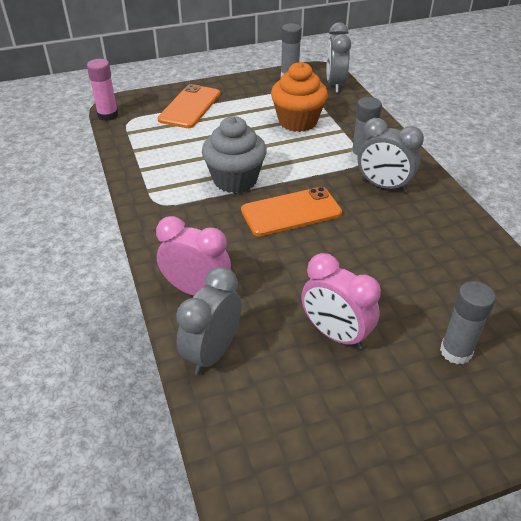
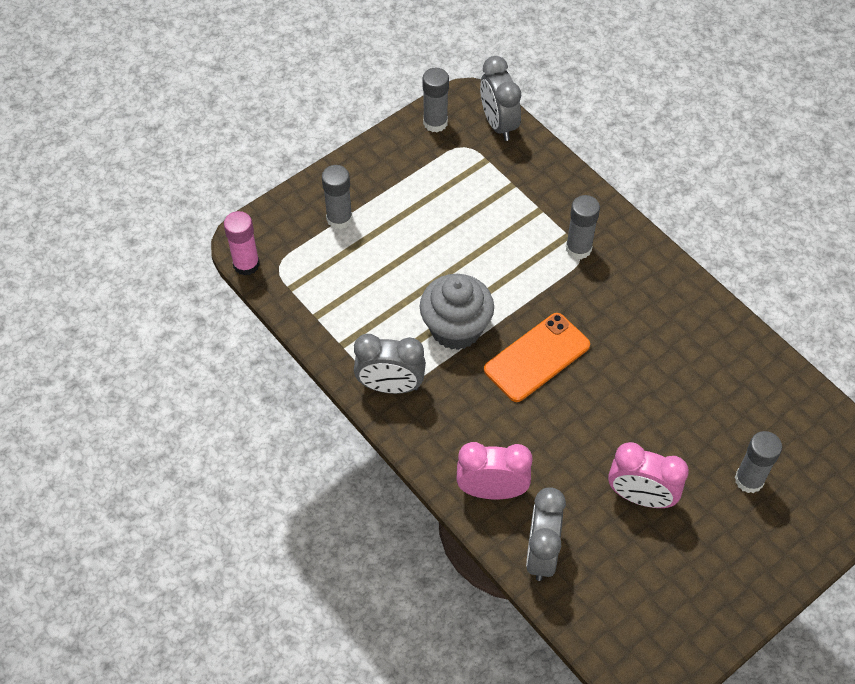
camera: 20 degrees left, 15 degrees up
orange phone [158,84,220,128] -> grey glue stick [322,165,353,229]
orange cupcake [271,62,328,132] -> none
grey clock [358,118,424,193] -> grey clock moved to [354,334,426,394]

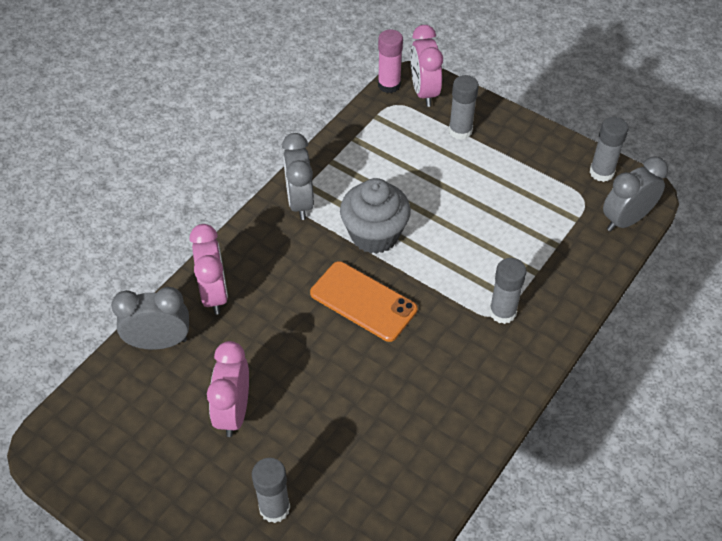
camera: 75 degrees right, 5 degrees down
none -> pink clock [411,25,443,107]

